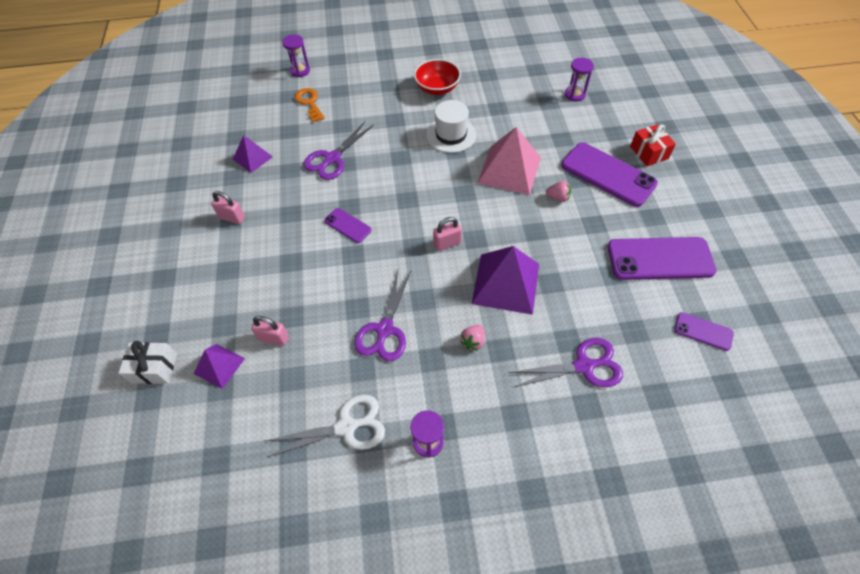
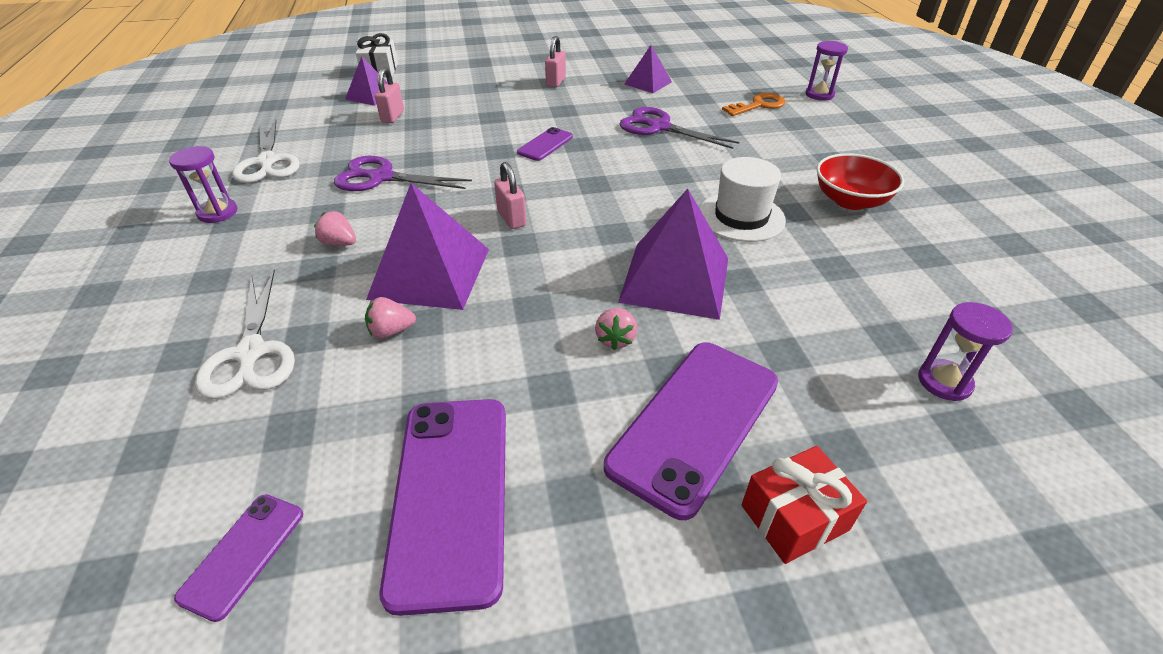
camera: 85 degrees right, 15 degrees down
pink pyramid [478,127,541,195] -> purple pyramid [618,189,728,320]
purple scissors [509,338,623,387] -> white scissors [195,270,295,399]
none -> pink strawberry [365,297,416,338]

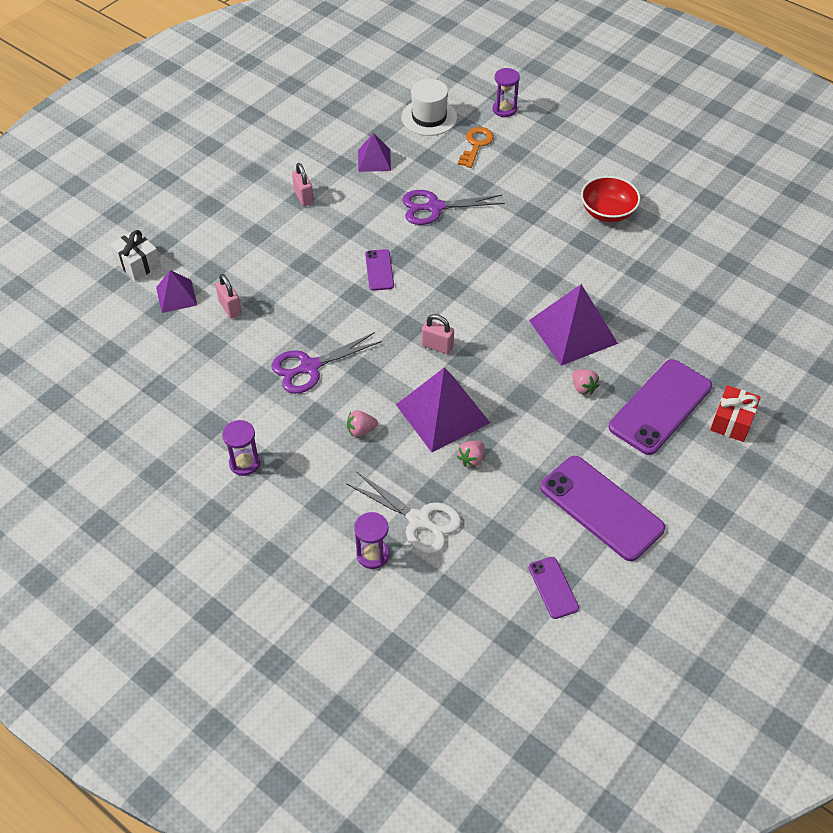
camera: 40 degrees left, 10 degrees up
white scissors [232,120,300,183] -> none
purple phone [604,342,778,520] -> purple phone turned 45 degrees clockwise [609,359,712,455]
white hat [699,157,786,242] -> white hat moved to [401,79,457,136]
purple hourglass [918,302,1013,401] -> purple hourglass moved to [354,512,389,569]

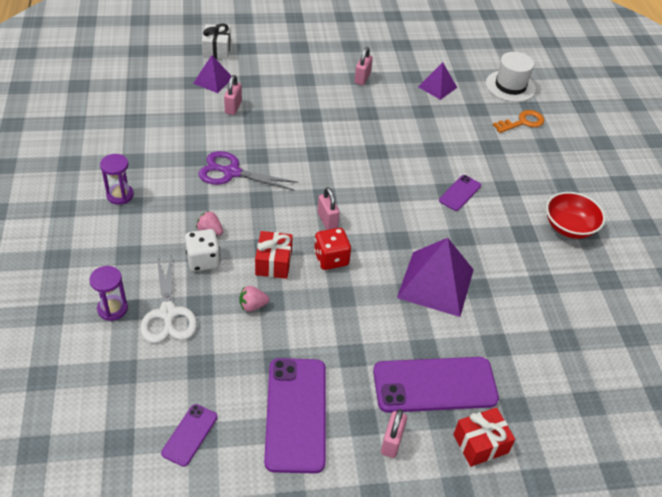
camera: 40 degrees right, 5 degrees down
purple phone [365,249,394,291] -> purple phone moved to [439,175,481,211]
purple pyramid [396,368,490,452] -> red gift [255,231,293,279]
purple scissors [402,190,505,225] -> none
purple hourglass [493,68,520,117] -> none
pink strawberry [572,369,599,395] -> none
none -> white dice [185,229,221,271]
none -> red dice [314,228,351,270]
none -> pink padlock [381,409,407,458]

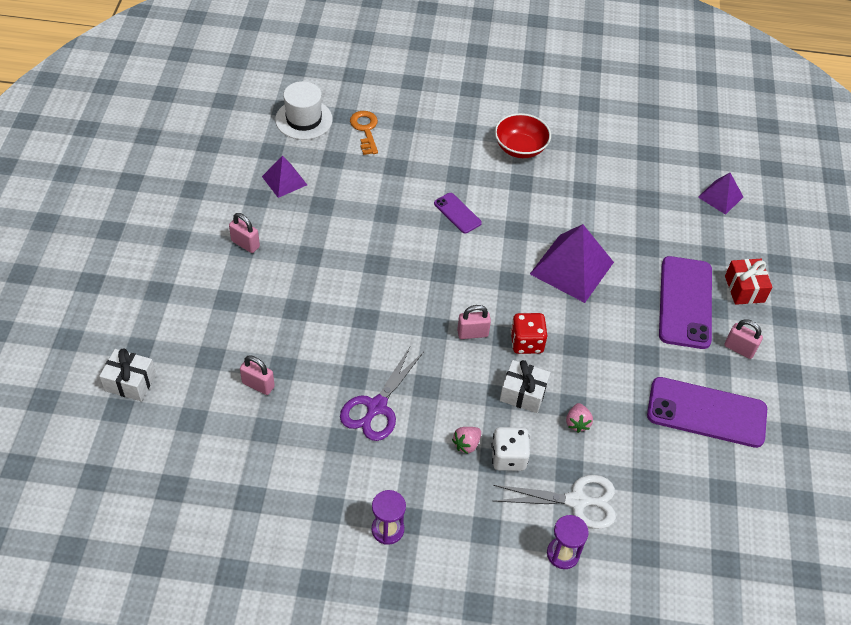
camera: 75 degrees left, 5 degrees up
purple phone [161,404,218,467] -> none
purple pyramid [193,55,231,93] -> purple pyramid moved to [698,173,743,215]
red gift [255,231,293,279] -> white gift [500,360,550,413]

